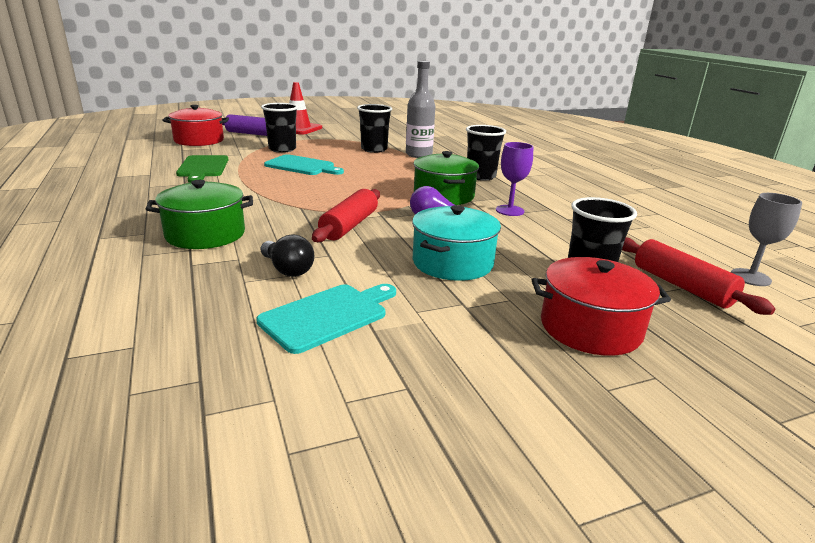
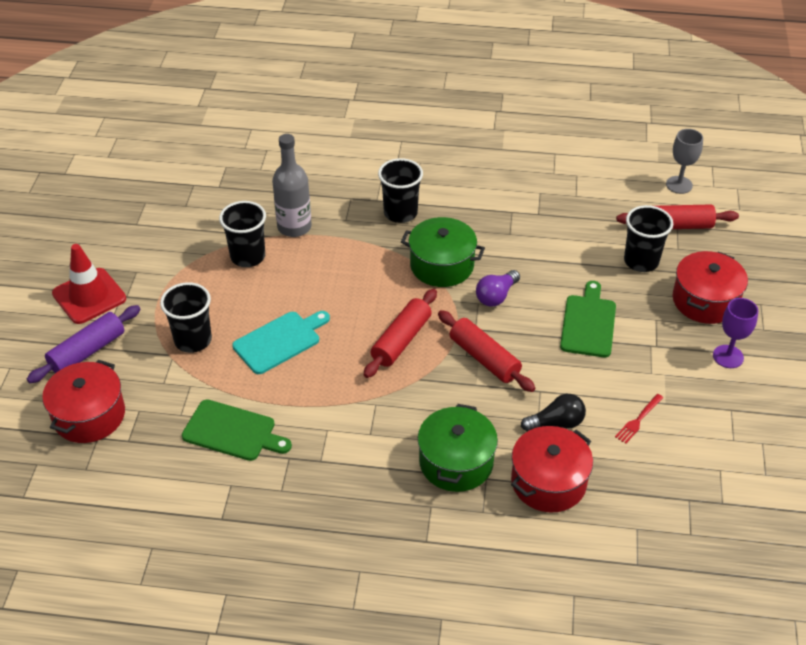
camera: 60 degrees left, 20 degrees up
turquoise cutting board [256,284,396,354] -> red fork [615,394,663,444]
turquoise pot [412,205,501,281] -> green cutting board [560,281,616,357]
purple goblet [496,142,533,216] -> purple goblet moved to [713,298,758,368]
none -> red rolling pin [364,289,437,378]
none -> red pot [511,426,593,512]

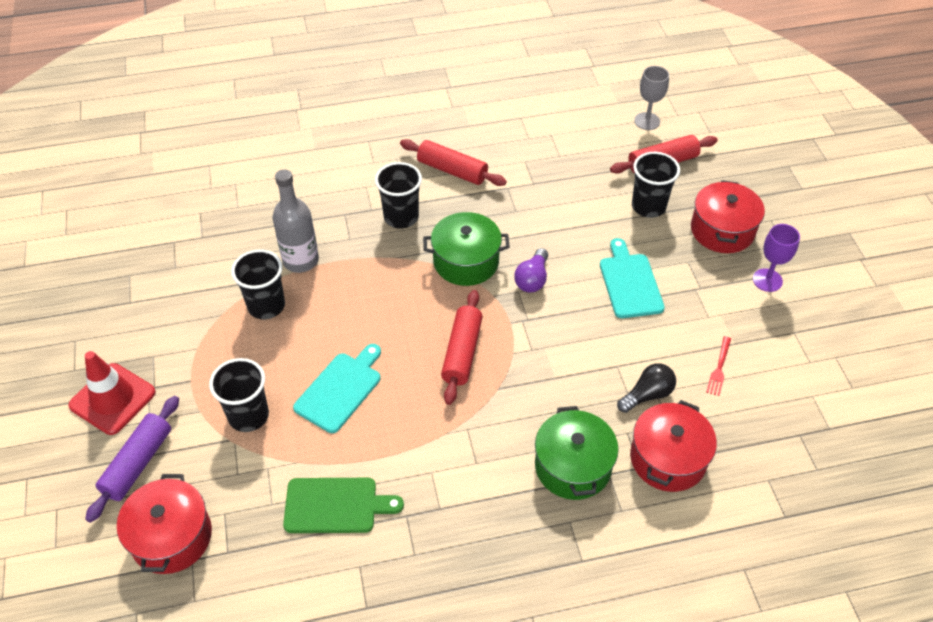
camera: 20 degrees left, 5 degrees up
red rolling pin [438,310,535,392] -> red rolling pin moved to [400,139,507,186]
green cutting board [560,281,616,357] -> turquoise cutting board [600,238,665,318]

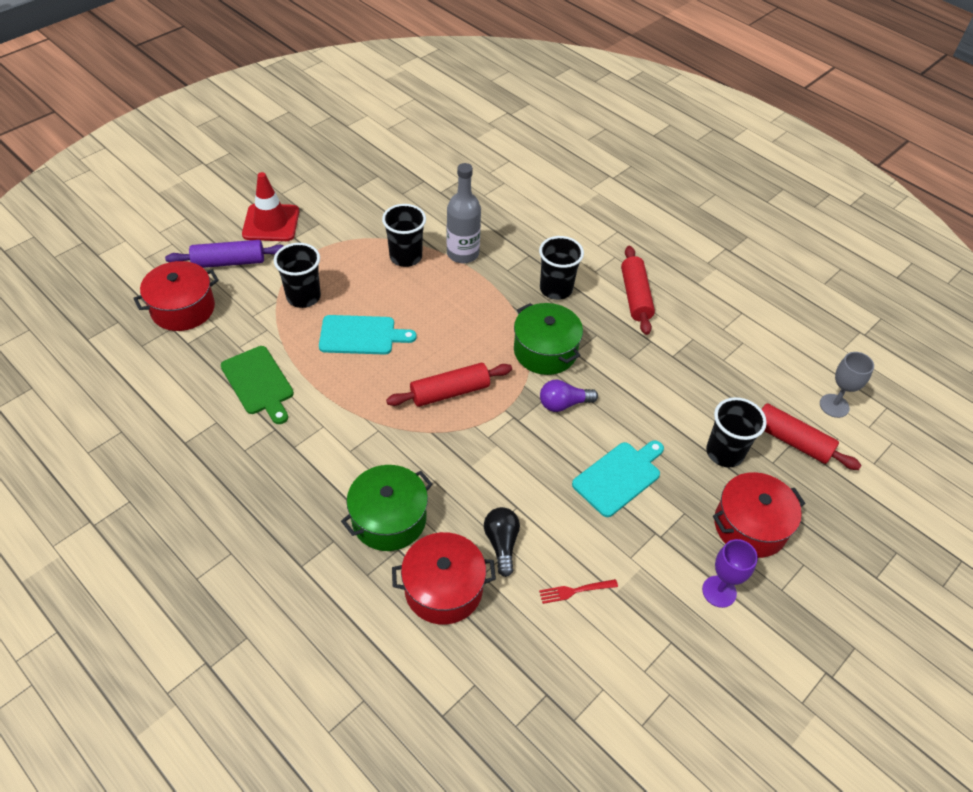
camera: 55 degrees right, 0 degrees up
black light bulb [617,363,676,413] -> black light bulb turned 120 degrees counterclockwise [484,507,520,577]

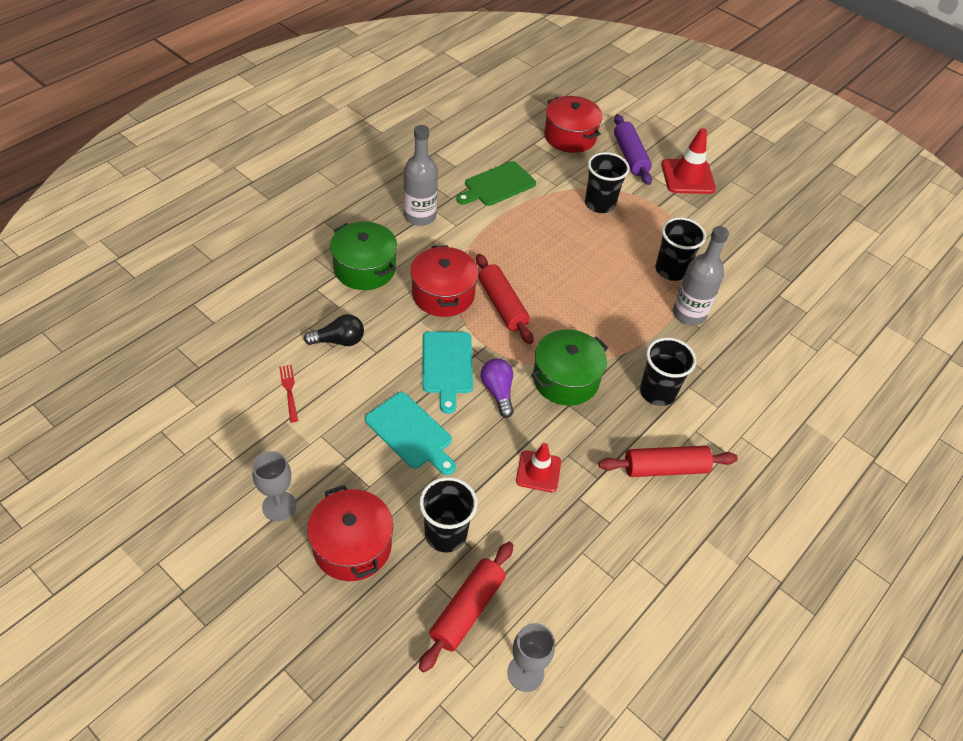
camera: 85 degrees right, 0 degrees up
turquoise cutting board [319,315,417,355] -> turquoise cutting board moved to [422,331,473,414]
red pot [392,532,496,625] -> red pot moved to [410,245,478,317]
purple goblet [702,539,758,608] -> grey goblet [252,451,296,522]
none -> grey bottle [404,125,438,226]
none -> red traffic cone [516,443,561,492]

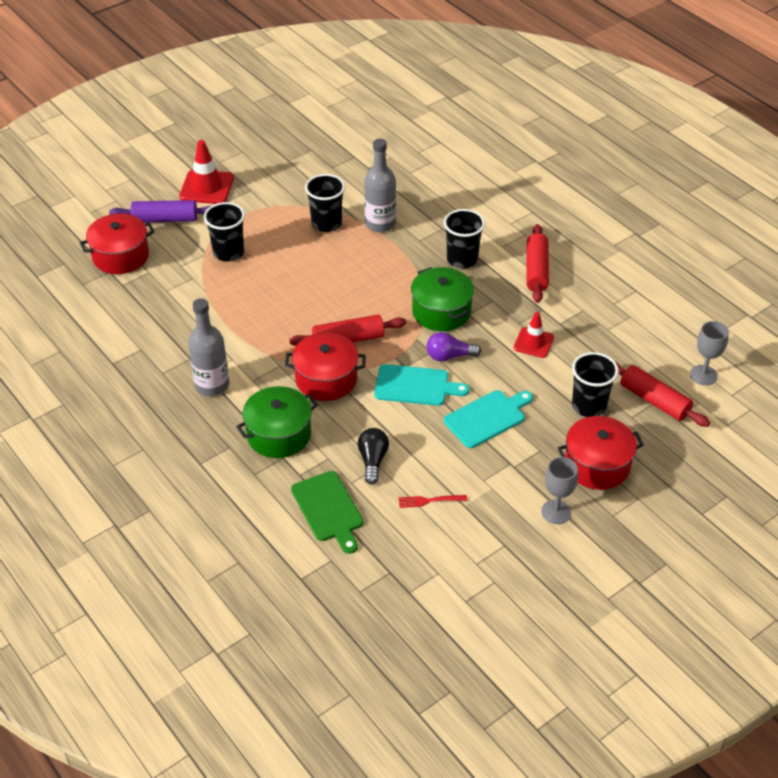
camera: 75 degrees left, 5 degrees down
green cutting board [456,161,536,206] -> green cutting board moved to [291,471,363,554]

